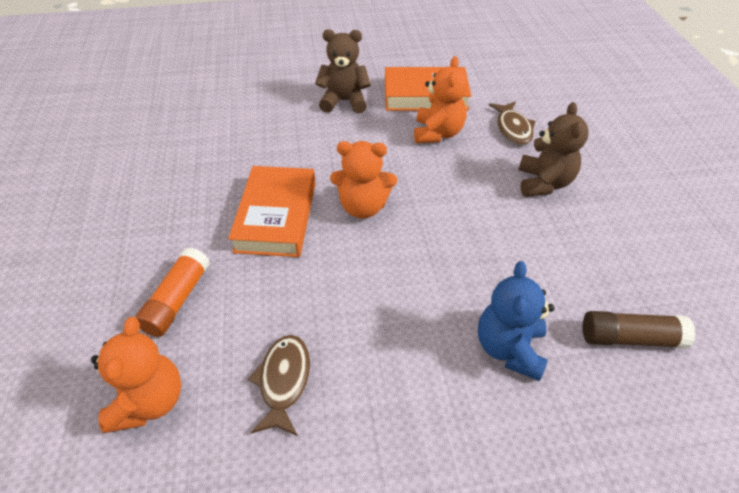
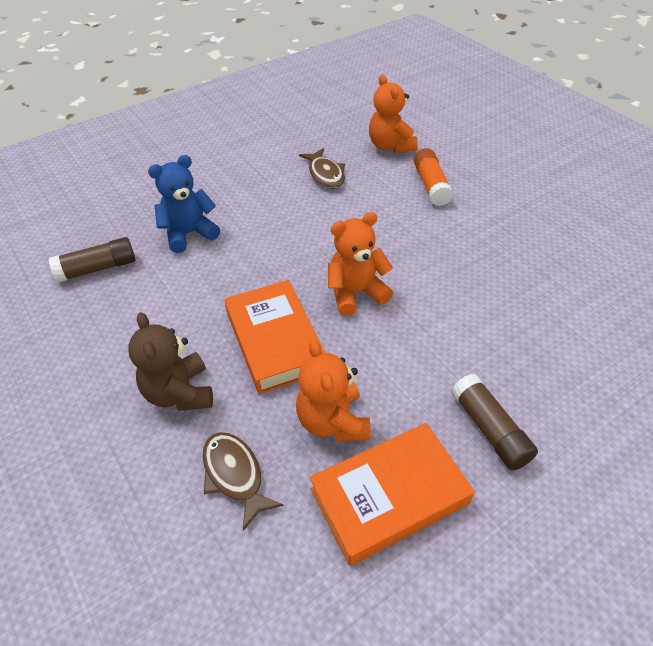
camera: 155 degrees right, 0 degrees up
orange book [228,166,316,257] -> orange book moved to [224,280,325,394]
brown teddy bear [315,29,371,113] -> brown glue stick [451,374,538,471]
blue teddy bear [478,261,555,381] -> blue teddy bear turned 105 degrees counterclockwise [148,155,220,253]

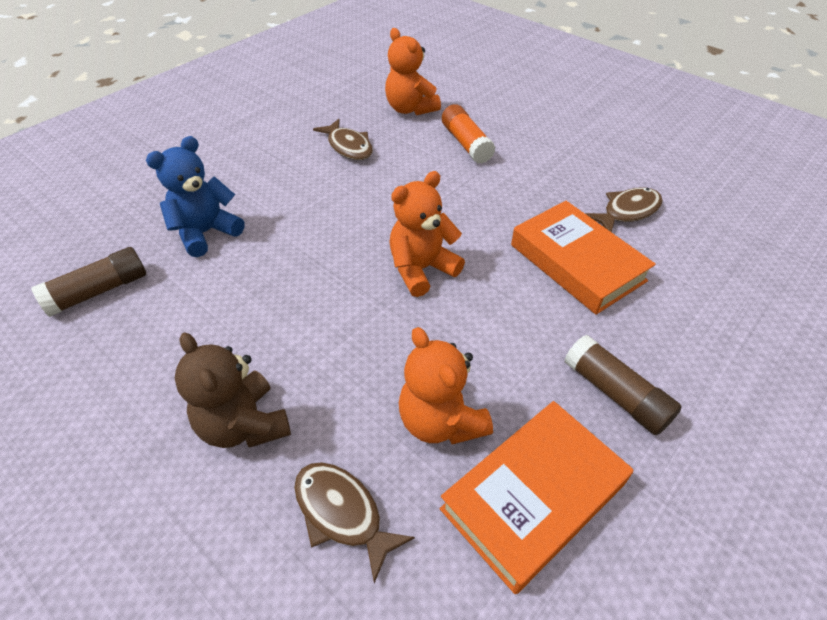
camera: 15 degrees left, 0 degrees up
orange book [224,280,325,394] -> orange book moved to [511,201,656,315]
none -> brown fish [585,187,663,232]

